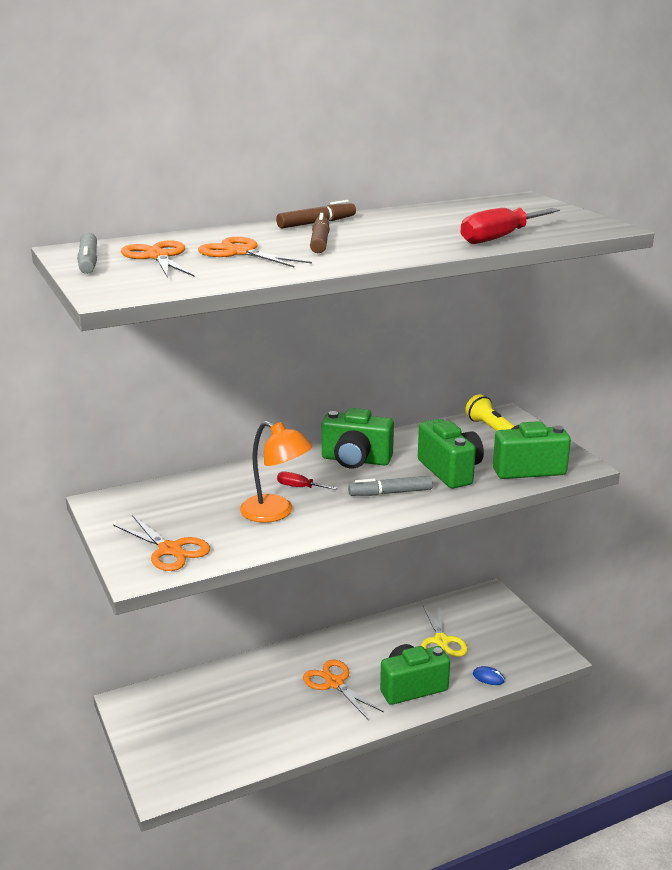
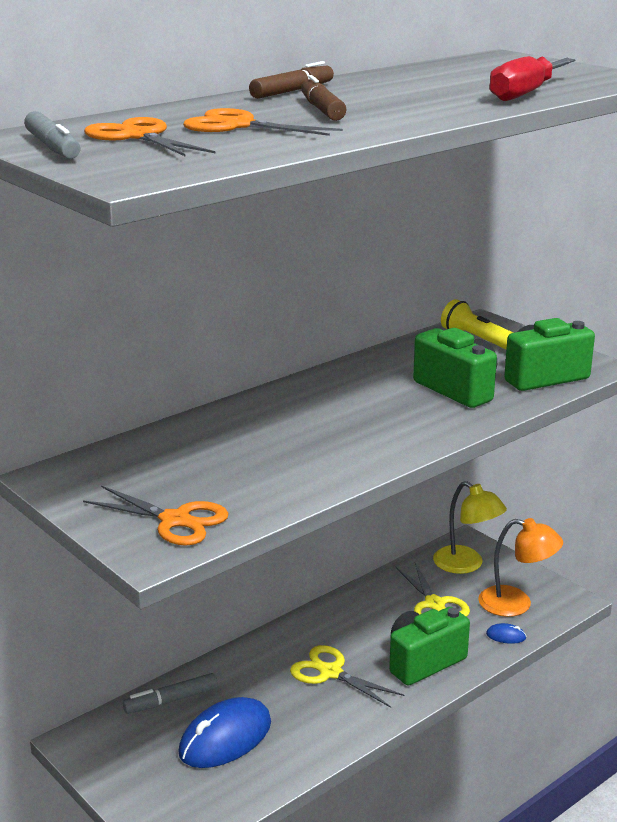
camera: 15 degrees left, 0 degrees up
orange lamp [240,421,312,523] -> orange lamp moved to [478,518,563,617]
red screwdriver [277,471,338,490] -> none
orange scissors [303,659,384,720] -> yellow scissors [290,645,405,708]
green camera [322,408,394,468] -> none
grey marker [348,476,433,496] -> grey marker moved to [123,673,218,714]
none -> blue mouse [178,697,271,768]
none -> yellow lamp [433,481,507,574]

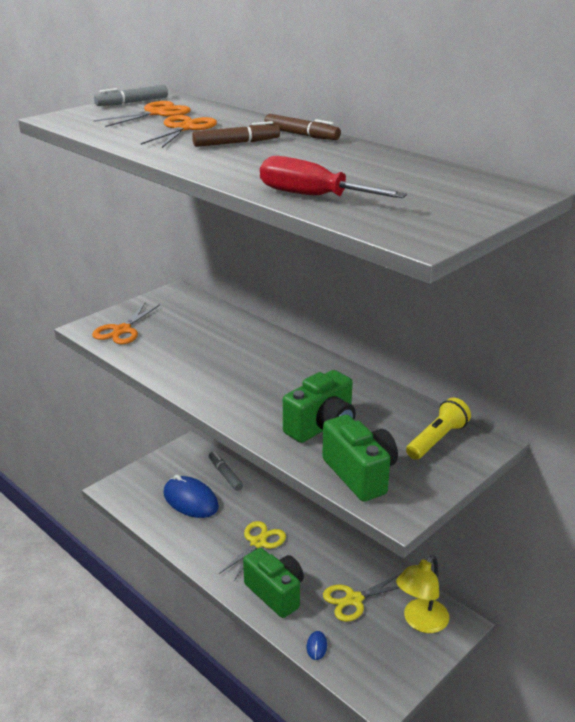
camera: 85 degrees right, 5 degrees up
orange lamp [478,518,563,617] -> none

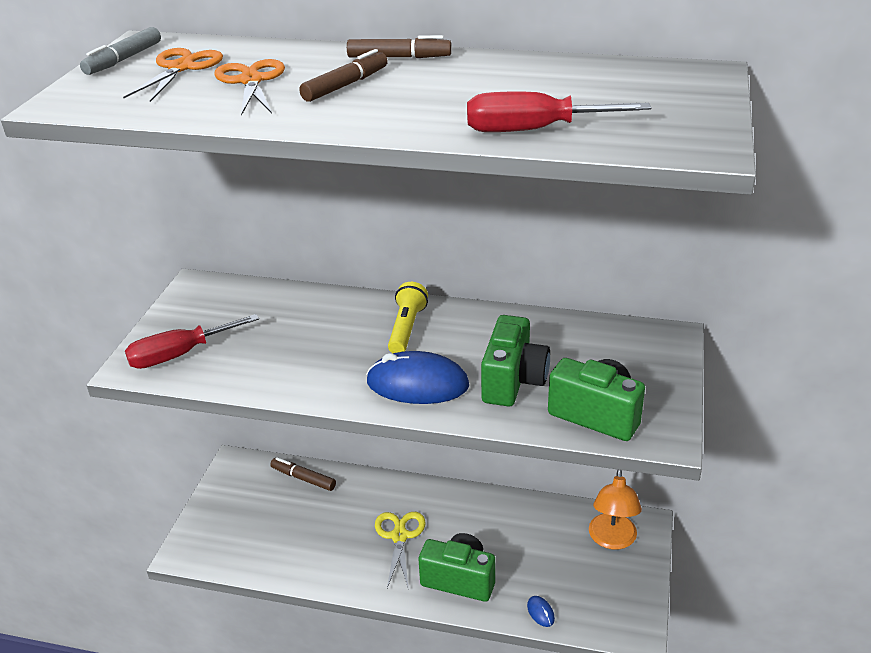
camera: 30 degrees left, 5 degrees up
orange scissors [92,303,160,344] -> red screwdriver [125,314,259,369]
blue mouse [164,475,219,518] -> blue mouse moved to [366,351,469,404]
grey marker [209,451,243,491] -> brown marker [270,457,336,491]
yellow scissors [323,573,401,622] -> none
yellow lamp [396,555,449,633] -> orange lamp [589,470,642,550]
yellow flashlight [406,397,471,460] -> yellow flashlight moved to [388,282,428,353]

